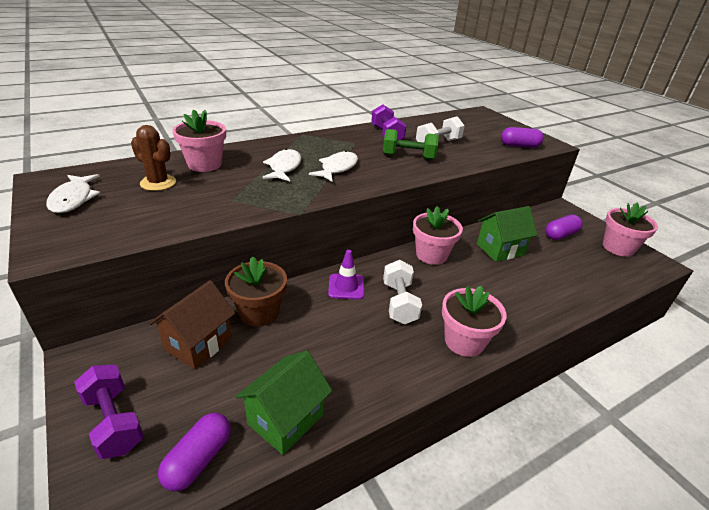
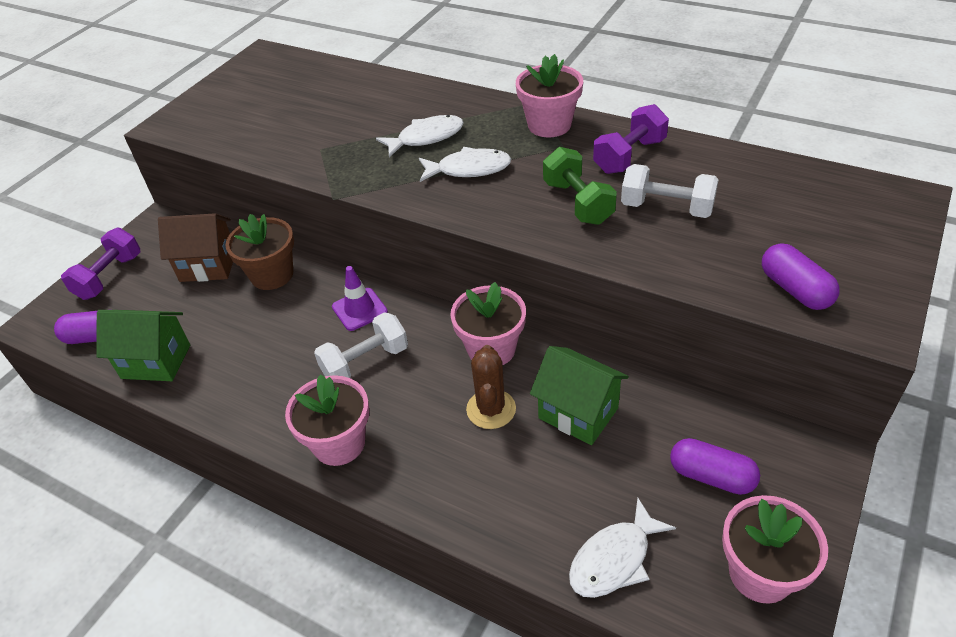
camera: 65 degrees right, 10 degrees up
white fish [46,174,100,213] -> white fish moved to [569,498,676,598]
brown cactus [131,125,176,191] -> brown cactus moved to [466,345,516,429]
pink flower pot [173,109,226,172] -> pink flower pot moved to [516,54,583,137]

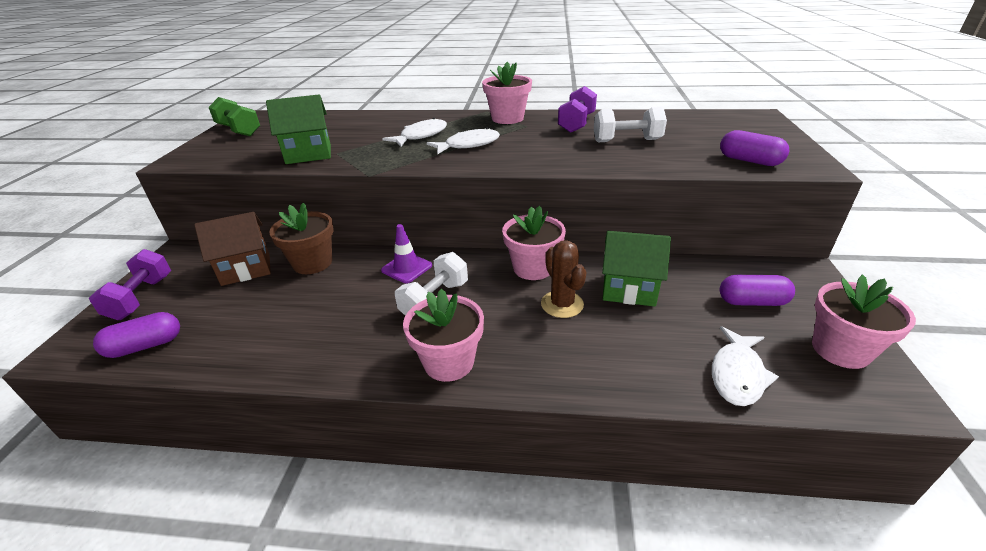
camera: 25 degrees left, 10 degrees down
green house [97,310,190,381] -> green house moved to [266,95,331,164]
green dumbbell [543,147,617,225] -> green dumbbell moved to [208,97,260,136]

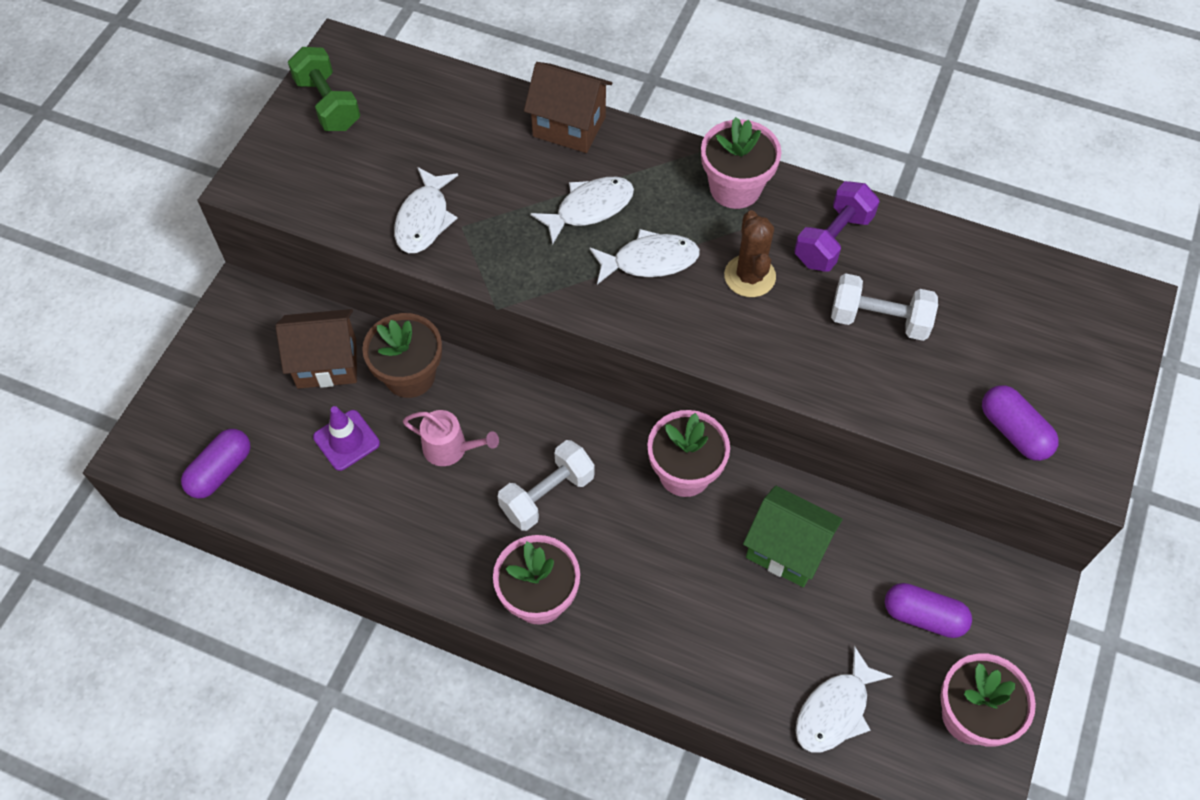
camera: 15 degrees right, 25 degrees up
purple dumbbell [89,249,171,320] -> none
purple capsule [93,312,180,358] -> purple capsule turned 45 degrees counterclockwise [181,429,251,499]
green house [266,95,331,164] -> white fish [394,167,458,253]
purple traffic cone [381,224,432,283] -> purple traffic cone moved to [313,406,380,471]
brown cactus [541,240,587,318] -> brown cactus moved to [724,210,776,297]
none -> pink watering can [403,410,499,466]
none -> brown house [524,62,612,153]

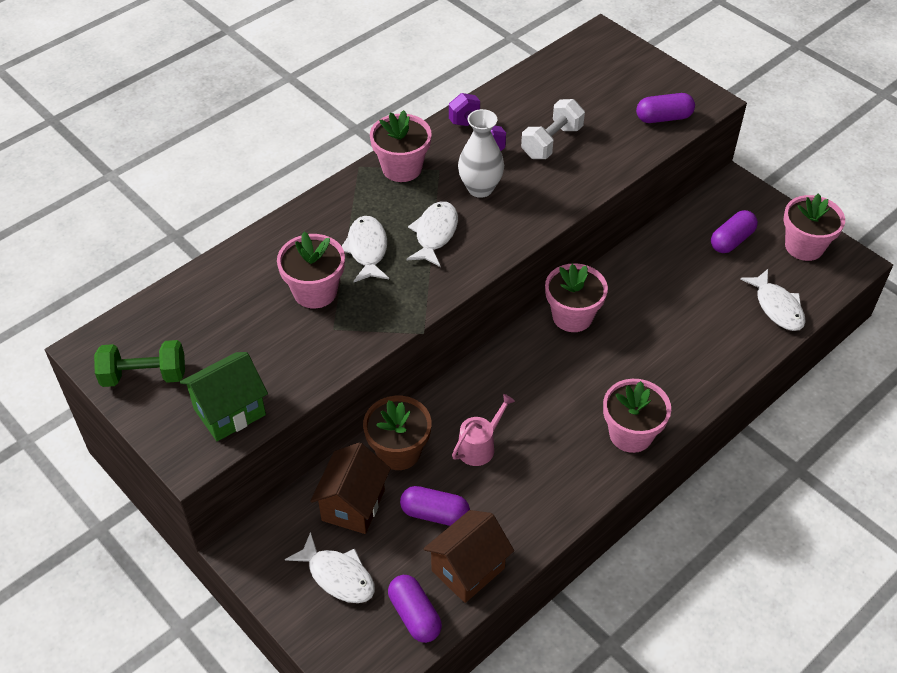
camera: 65 degrees left, 10 degrees down
purple traffic cone [313,406,380,471] -> purple capsule [400,486,470,526]
white fish [394,167,458,253] -> white fish moved to [285,532,375,603]
white dumbbell [498,440,595,531] -> none
brown house [524,62,612,153] -> brown house moved to [423,510,514,603]
brown cactus [724,210,776,297] -> white vase [458,109,504,198]
green house [743,486,843,587] -> green house moved to [180,352,268,441]
none -> pink flower pot [277,232,345,308]

